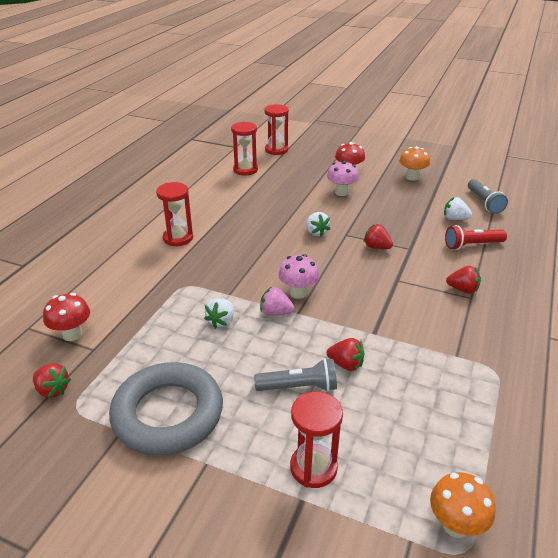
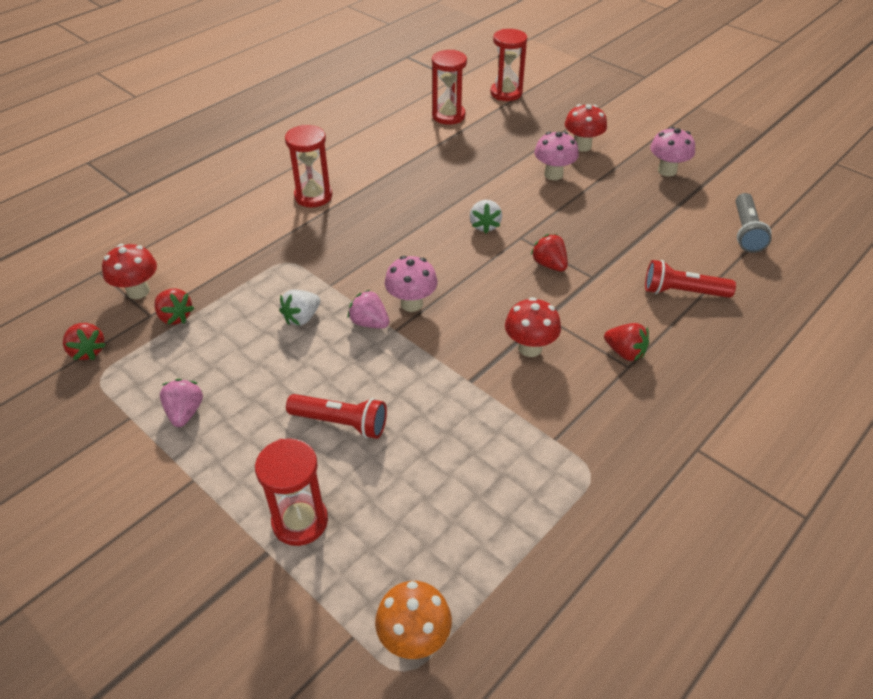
camera: 20 degrees right, 10 degrees up
grey ring [109,362,223,456] -> pink strawberry [160,379,203,427]
grey flashlight [254,358,337,391] -> red flashlight [286,394,387,439]
red strawberry [327,338,364,371] -> red strawberry moved to [154,289,194,325]
orange mushroom [399,146,430,181] -> pink mushroom [650,127,695,176]
white strawberry [444,197,472,220] -> none
none -> red mushroom [505,297,561,357]

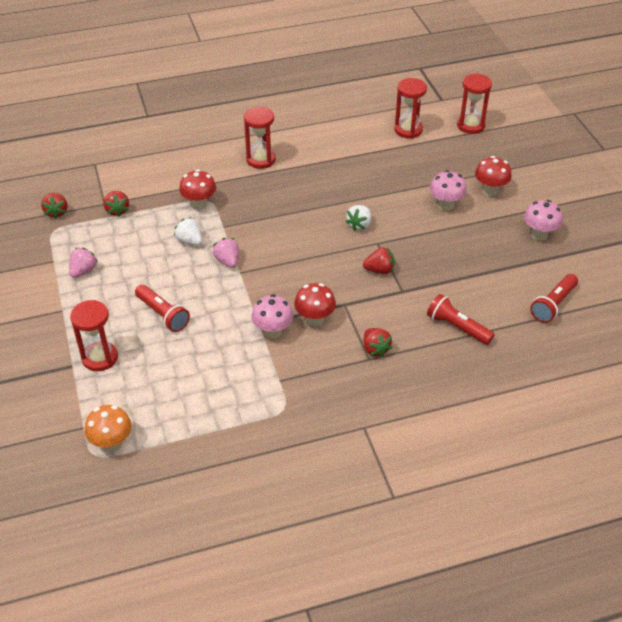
camera: 30 degrees right, 0 degrees up
red mushroom [102,244,157,299] -> red mushroom moved to [179,169,216,210]
white strawberry [279,290,320,326] -> white strawberry turned 60 degrees clockwise [174,217,202,245]
pink mushroom [385,256,438,312] -> pink mushroom moved to [251,294,293,339]
red strawberry [531,234,568,271] -> red strawberry turned 90 degrees clockwise [363,247,395,274]
grey flashlight [736,193,772,253] -> red flashlight [530,274,578,323]

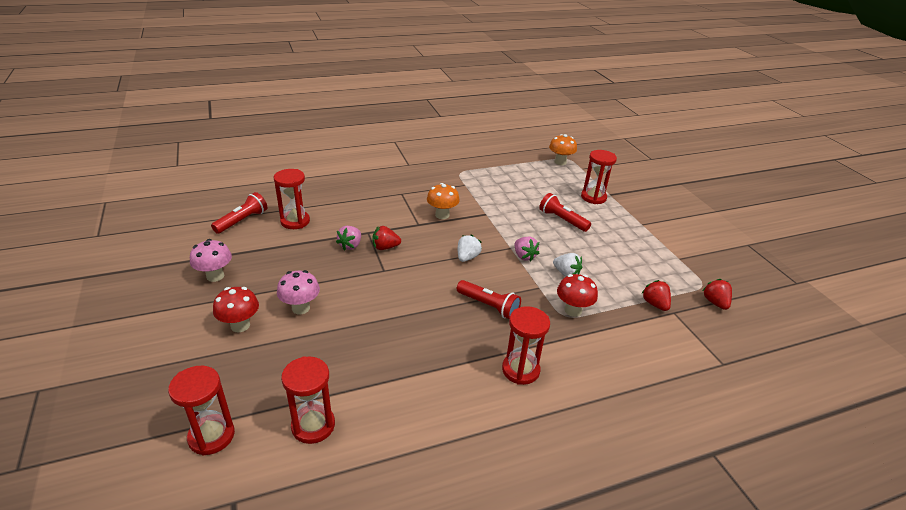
camera: 175 degrees right, 10 degrees down
pink strawberry [69,248,98,278] -> pink strawberry moved to [336,226,361,251]
pink mushroom [251,294,293,339] -> none
red mushroom [294,283,336,326] -> orange mushroom [427,183,460,219]
white strawberry [345,205,371,231] -> white strawberry moved to [458,235,482,262]
red strawberry [364,328,393,357] -> none
red flashlight [427,294,495,345] -> red flashlight moved to [457,280,521,319]
none -> red hourglass [274,169,310,229]

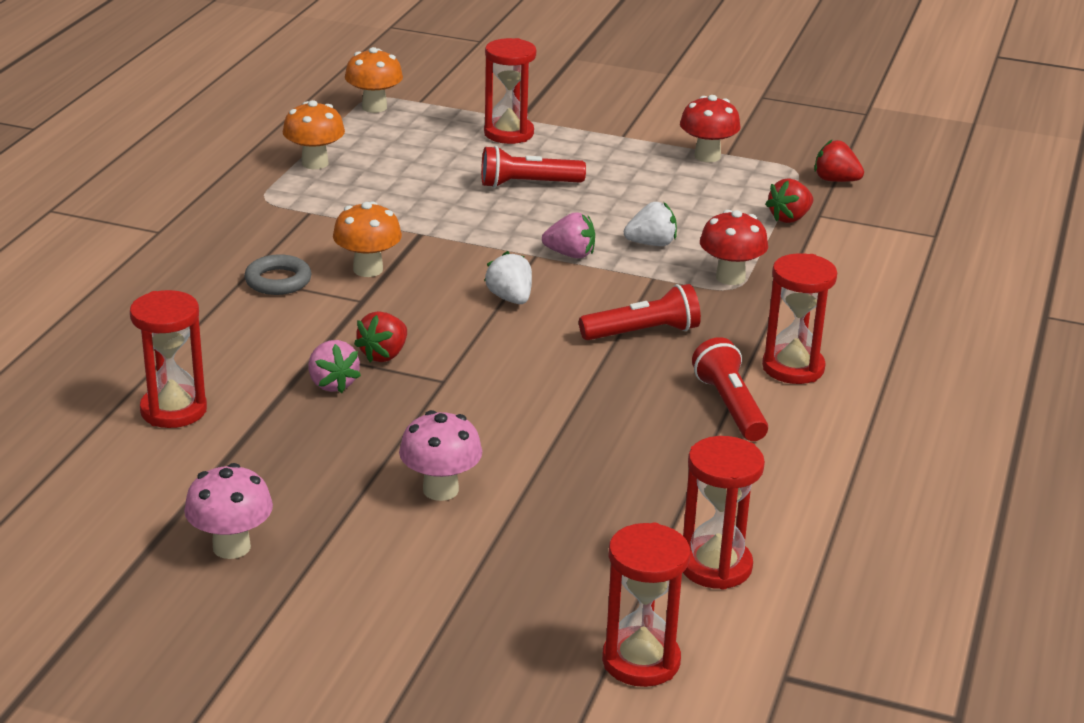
camera: 50 degrees left, 5 degrees down
red flashlight [211,192,267,234] -> red flashlight moved to [692,337,768,441]
red mushroom [213,287,259,332] -> red mushroom moved to [680,95,740,162]
red strawberry [641,280,671,311] -> red strawberry turned 60 degrees counterclockwise [765,178,813,223]
none -> grey ring [244,254,312,295]
none -> orange mushroom [283,100,345,169]

